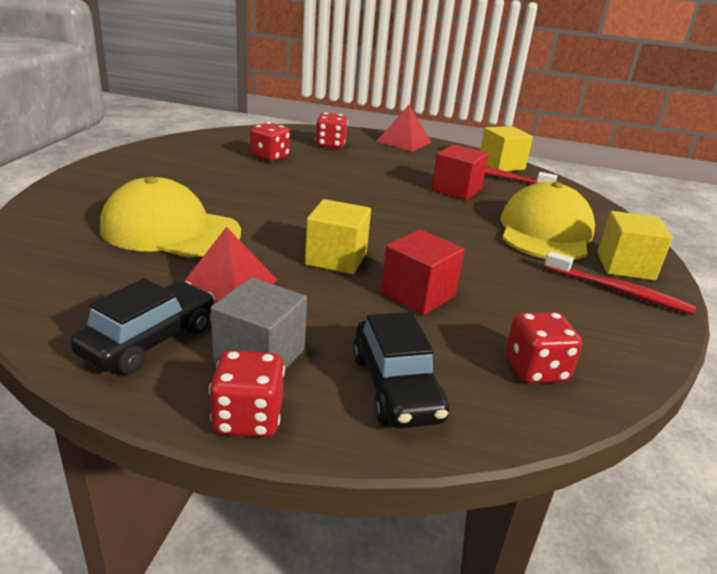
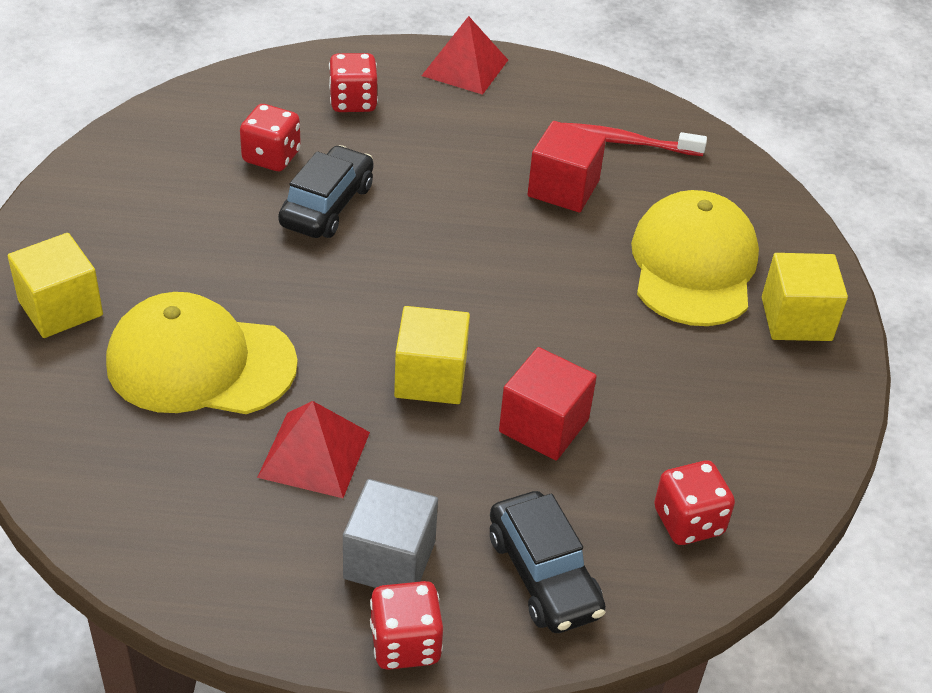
camera: 10 degrees left, 15 degrees up
black car [70,278,215,374] -> black car moved to [278,145,373,238]
yellow cube [480,126,533,171] -> yellow cube moved to [8,233,103,338]
red toothbrush [544,251,696,314] -> none

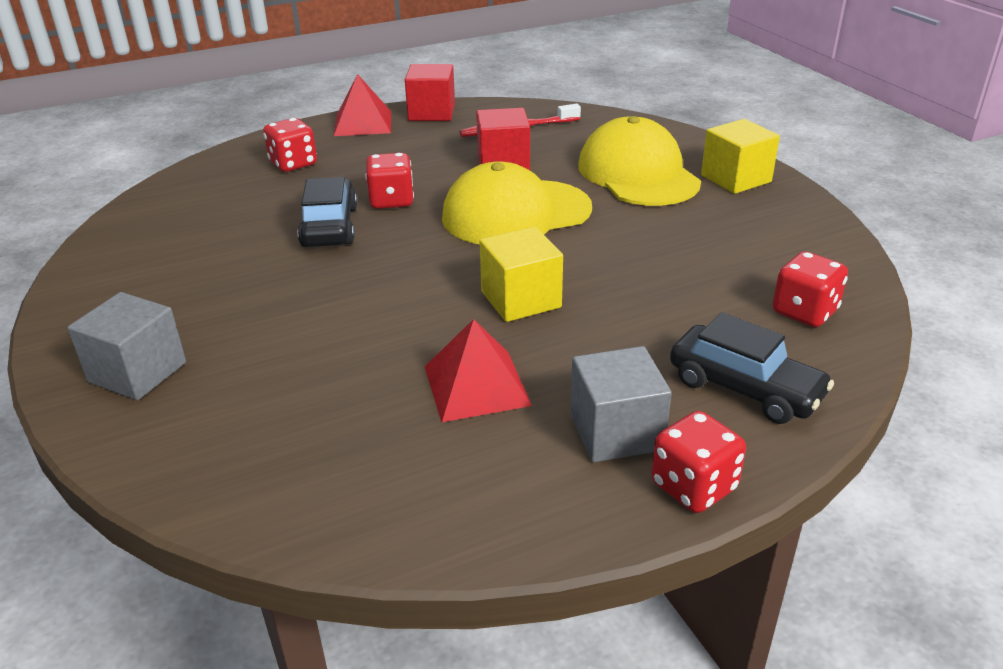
camera: 25 degrees left, 10 degrees down
yellow cube [8,233,103,338] -> grey cube [68,292,186,400]
yellow cap [106,292,298,414] -> yellow cap moved to [442,162,592,244]
red dice [240,104,301,171] -> red dice moved to [365,153,414,209]
red cube [499,347,597,460] -> red cube moved to [405,64,455,121]

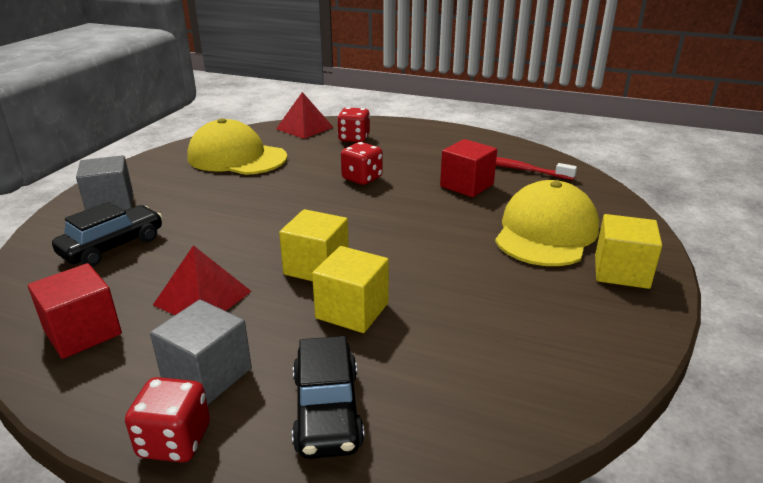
camera: 45 degrees right, 5 degrees down
black car [298,177,357,247] -> black car moved to [52,202,162,267]
red pyramid [334,74,391,136] -> red pyramid moved to [276,92,333,139]
red cube [405,64,455,121] -> red cube moved to [28,263,122,359]
yellow cap [442,162,592,244] -> yellow cap moved to [187,118,287,175]
red dice [773,251,848,327] -> none
none -> yellow cube [312,246,389,333]

